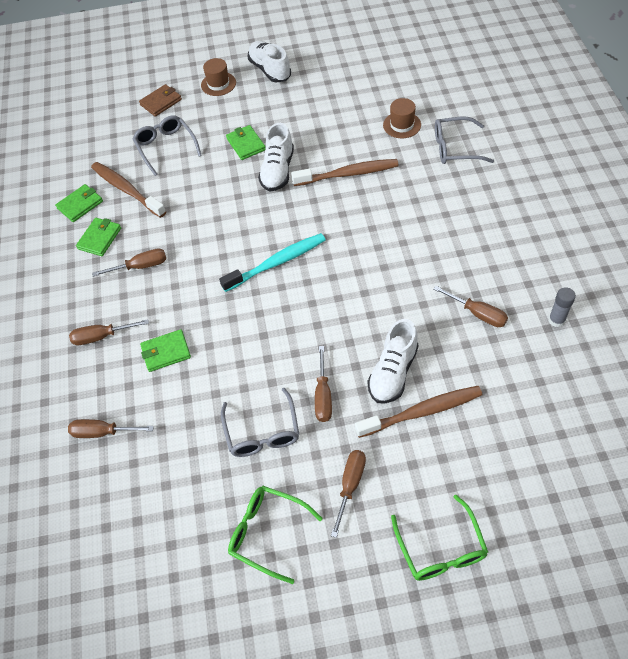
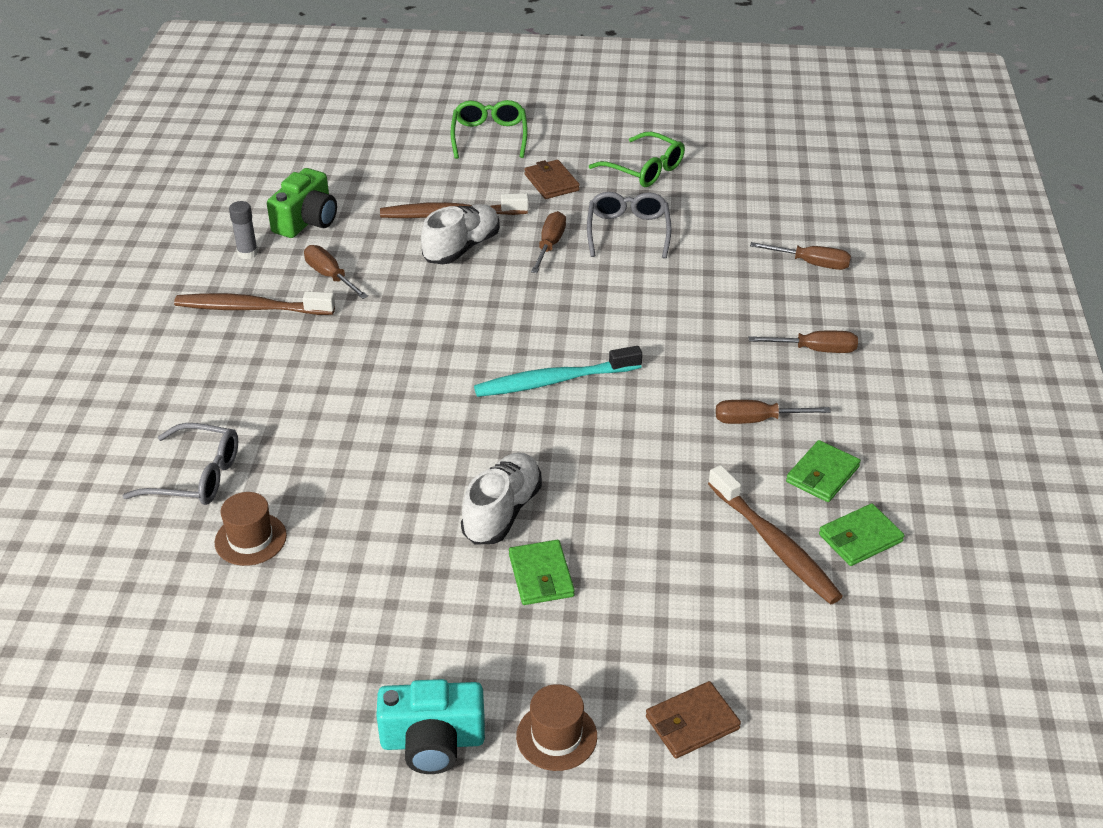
camera: 170 degrees left, 15 degrees down
grey glasses [133,115,202,176] -> none
green wallet [140,329,191,372] -> none
white shoe [248,41,291,83] -> turquoise camera [376,679,485,774]
brown toothbrush [291,159,399,186] -> brown toothbrush moved to [174,291,335,315]
brown screwdriver [331,450,366,538] -> brown wallet [524,160,580,199]
none -> green camera [267,168,337,238]

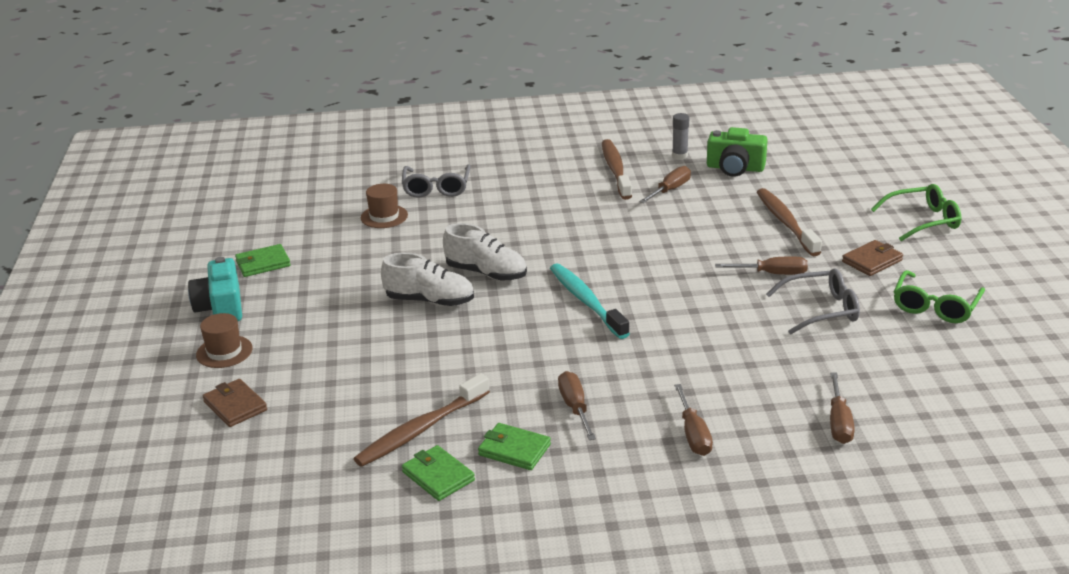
camera: 80 degrees right, 10 degrees down
white shoe [421,204,500,264] -> white shoe moved to [443,223,527,281]
green wallet [509,540,575,605] -> green wallet moved to [235,244,291,277]

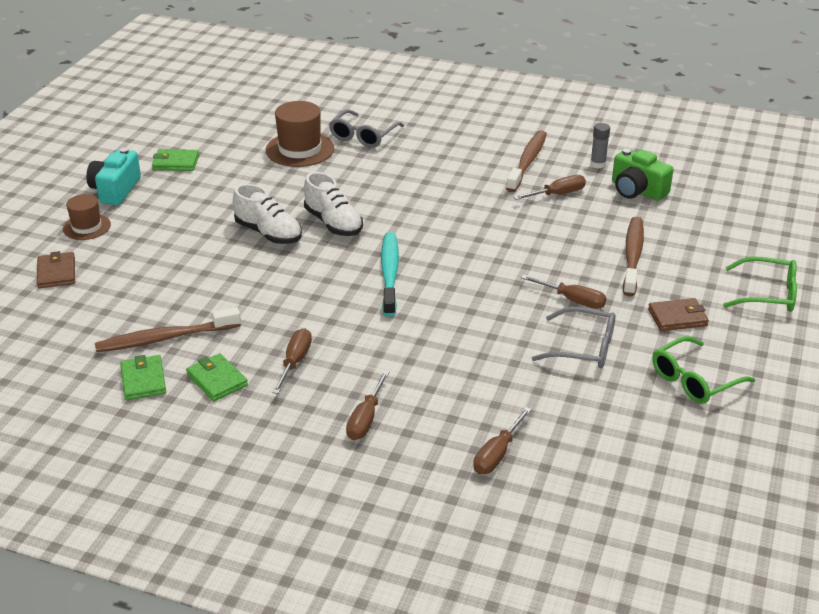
camera: 25 degrees right, 5 degrees up
brown hat [361,184,408,228] -> brown hat [266,101,334,167], size x1.61

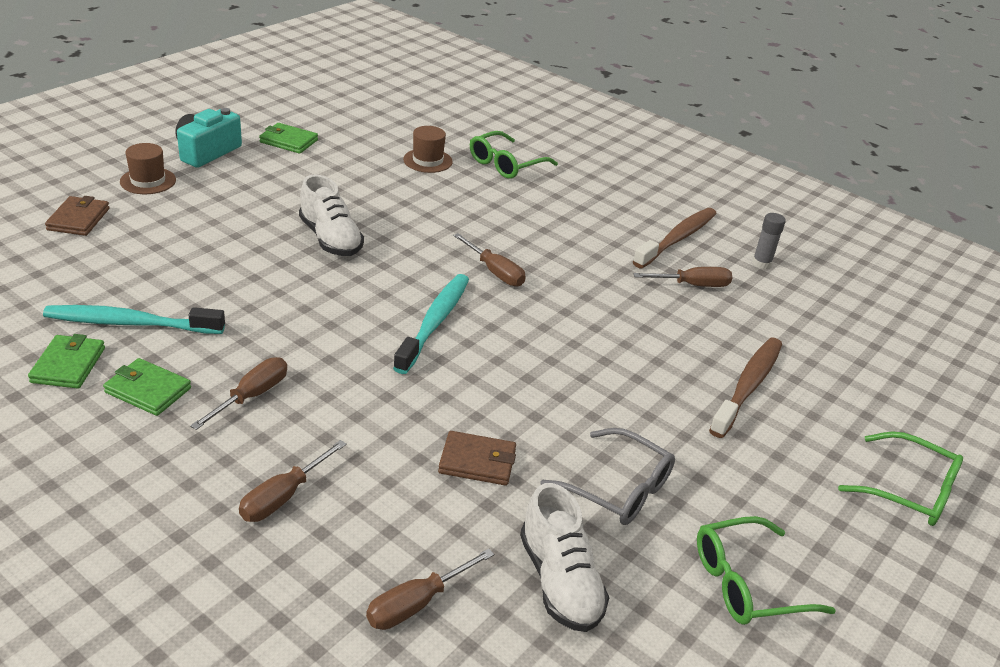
camera: 15 degrees right, 0 degrees up
brown toothbrush [95,307,241,352] -> turquoise toothbrush [43,305,225,334]
green wallet [186,353,248,401] -> green wallet turned 45 degrees counterclockwise [103,358,191,416]
brown hat [266,101,334,167] -> brown hat [403,126,453,173], size x0.62
white shoe [304,172,363,236] -> white shoe moved to [520,483,609,632]
grey glasses [329,109,404,148] -> green glasses [470,131,558,179]
brown screwdriver [521,275,607,309] -> brown screwdriver moved to [453,233,526,287]
green camera [612,149,673,201] -> none
brown wallet [648,298,709,331] -> brown wallet moved to [438,431,516,486]

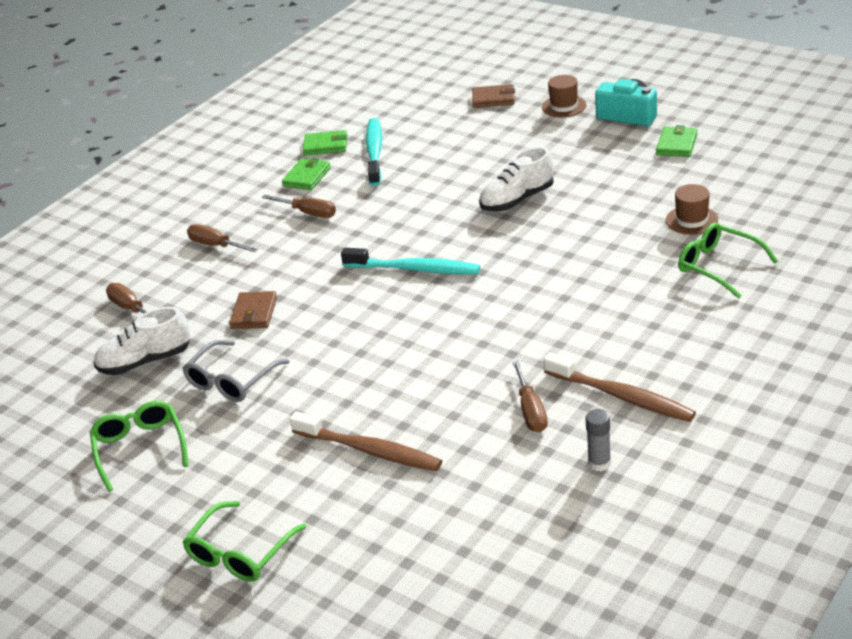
camera: 95 degrees right, 0 degrees up
brown screwdriver [453,233,526,287] -> none

